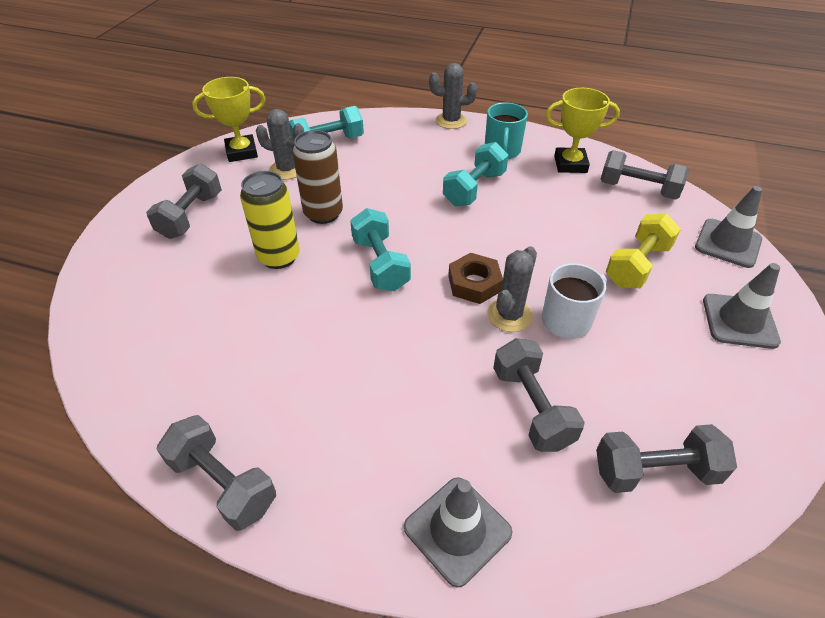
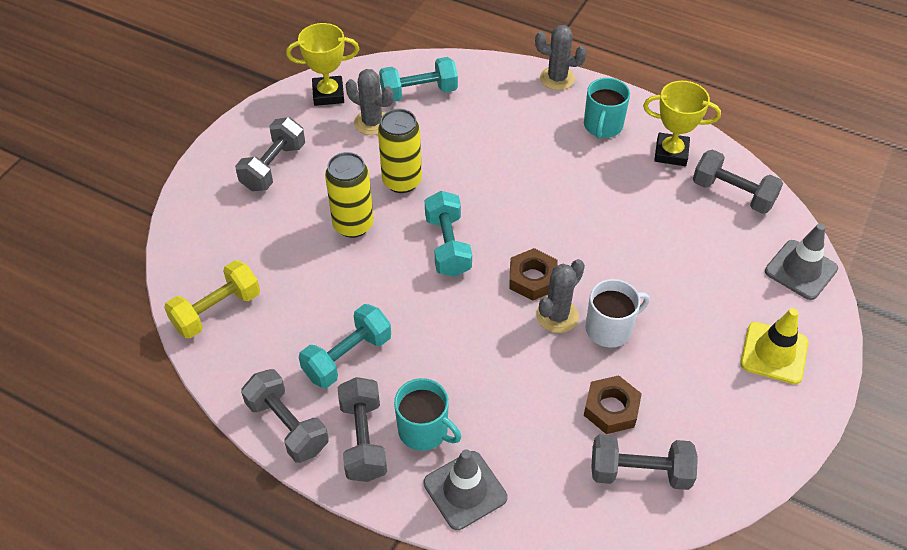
camera: 10 degrees right, 5 degrees up
brown can [293,130,343,224] -> yellow can [378,109,422,193]
turquoise dumbbell [443,142,509,206] -> turquoise dumbbell moved to [299,304,391,388]
grey dumbbell [493,338,585,452] -> grey dumbbell moved to [338,377,387,482]
yellow dumbbell [606,213,681,288] -> yellow dumbbell moved to [164,260,260,338]
grey traffic cone [703,263,781,349] -> yellow traffic cone [740,308,808,384]
none -> turquoise mug [394,378,461,451]
none -> brown nut [584,375,642,434]

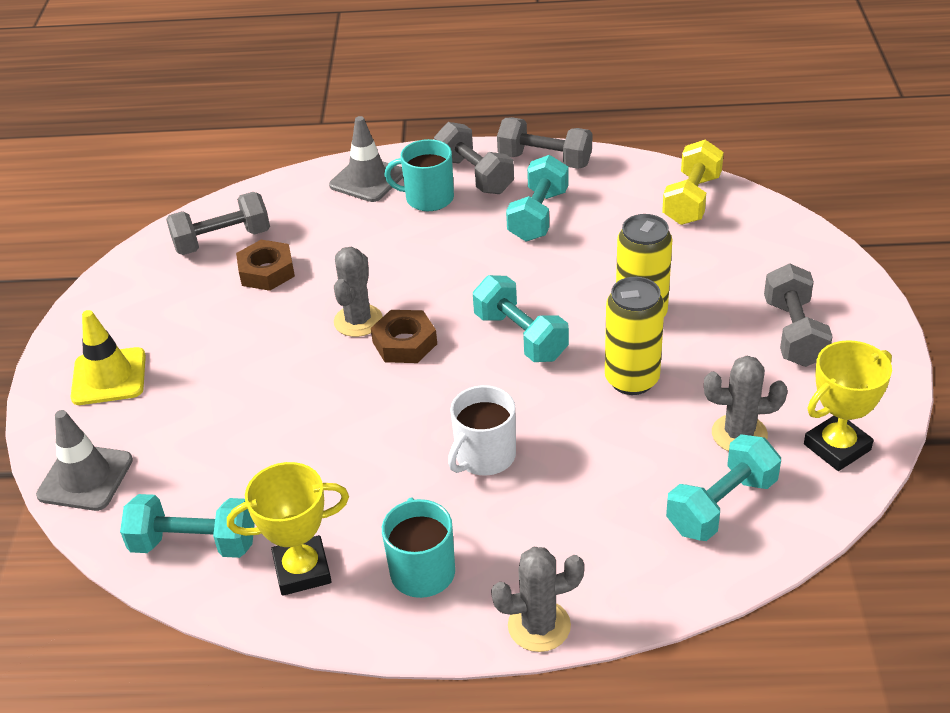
camera: 155 degrees right, 10 degrees down
white mug [585,279,650,348] -> white mug moved to [448,385,516,476]
grey dumbbell [693,149,783,214] -> turquoise dumbbell [120,494,255,558]

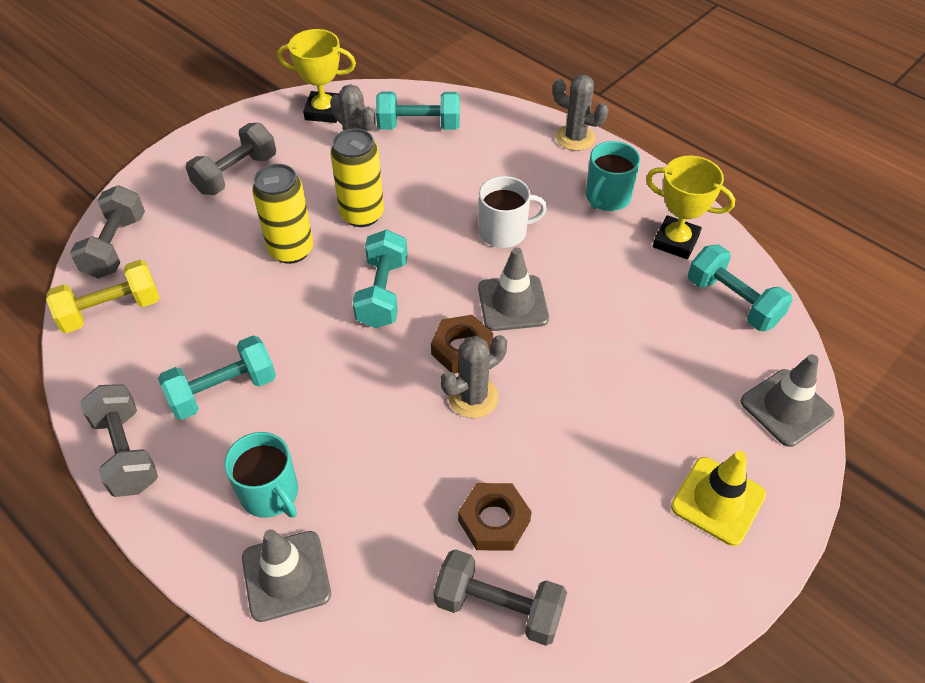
camera: 140 degrees left, 10 degrees up
grey dumbbell [434,122,514,194] -> grey dumbbell moved to [70,185,145,278]
none -> grey traffic cone [478,247,549,331]

